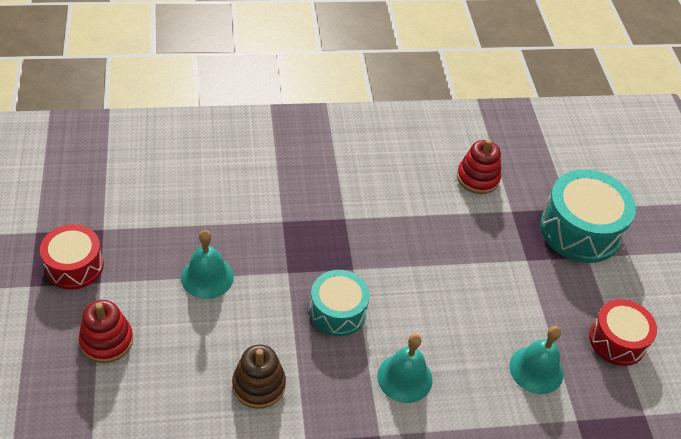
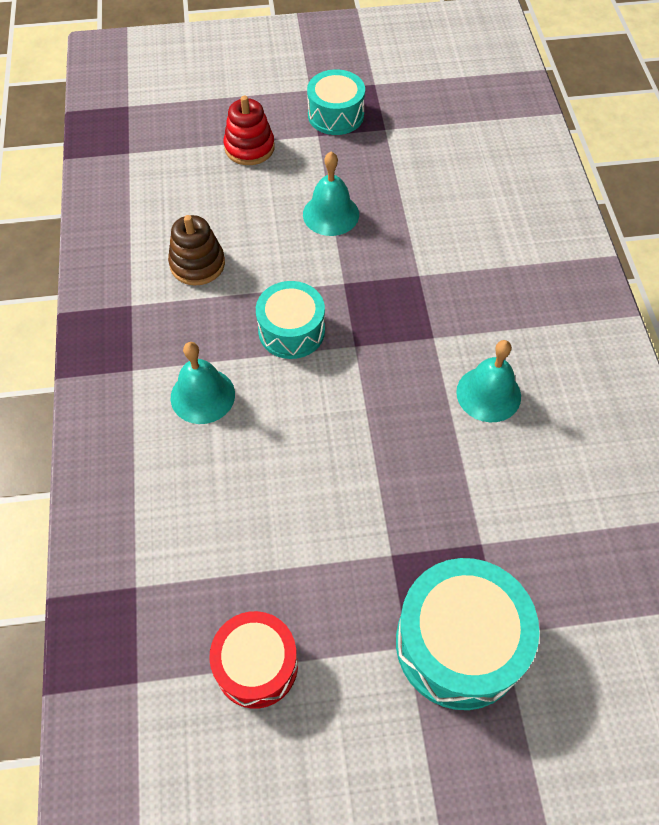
camera: 95 degrees right, 10 degrees up
red drum [40,224,104,290] -> turquoise drum [307,69,365,135]
red stacking toy [457,139,501,194] -> none
turquoise bell [509,326,563,394] -> turquoise bell moved to [456,340,521,422]

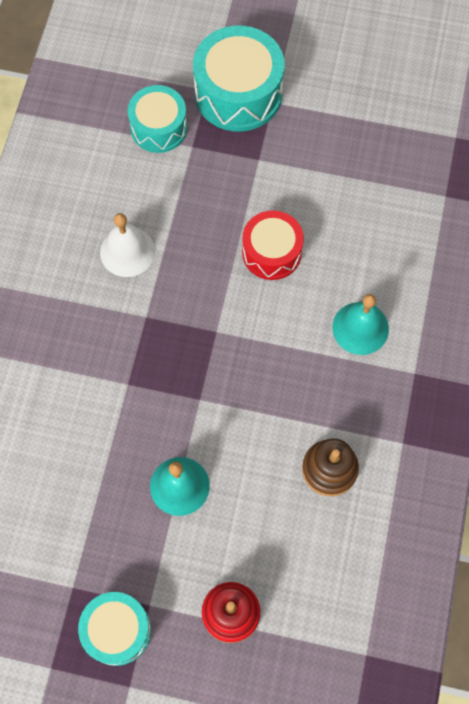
camera: 160 degrees left, 10 degrees up
red drum [209,611,298,709] -> red drum moved to [242,210,304,280]
turquoise drum [256,281,325,359] -> turquoise drum moved to [127,85,187,153]
turquoise bell [456,340,521,422] -> white bell [100,213,155,277]

